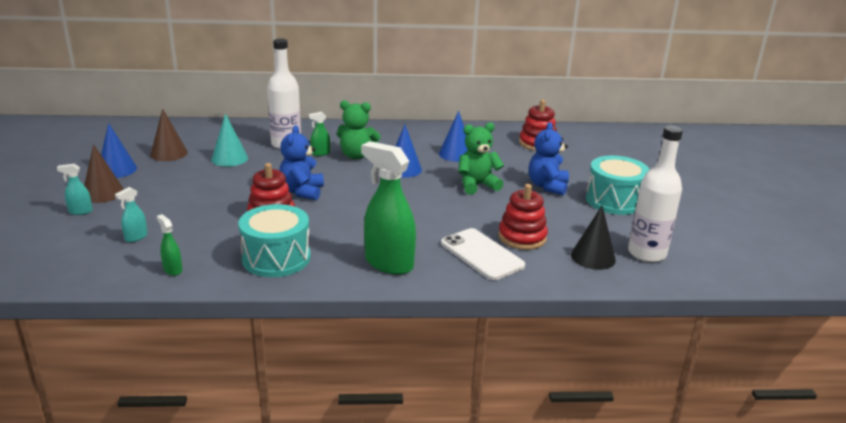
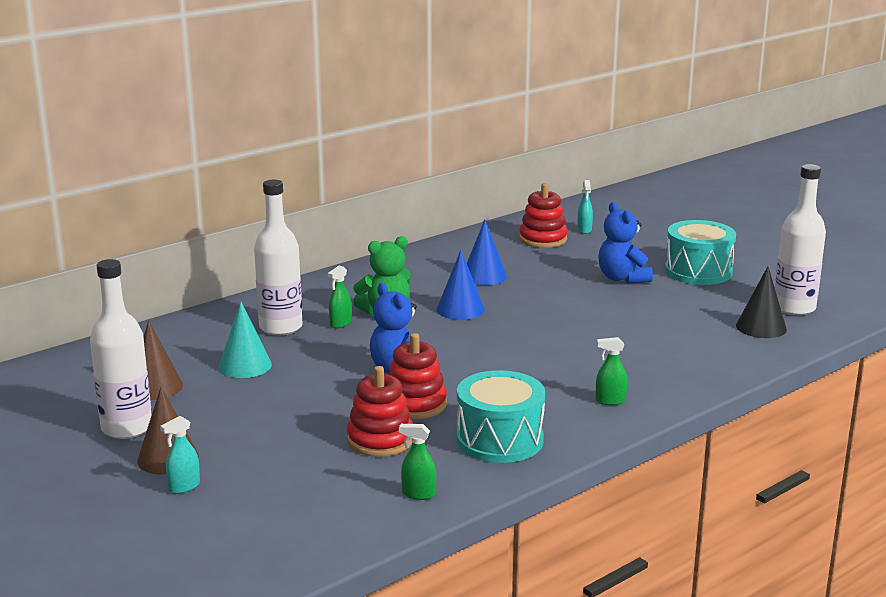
camera: 35 degrees left, 5 degrees down
blue cone [101,123,137,178] -> white bottle [90,259,152,439]
turquoise spray bottle [115,187,148,242] -> turquoise spray bottle moved to [577,180,593,234]
green spray bottle [361,141,416,275] -> green spray bottle [596,337,628,405], size x0.45
white phone [441,228,525,280] -> none
green teddy bear [458,122,504,195] -> none
red stacking toy [498,184,548,250] -> red stacking toy moved to [347,366,413,457]

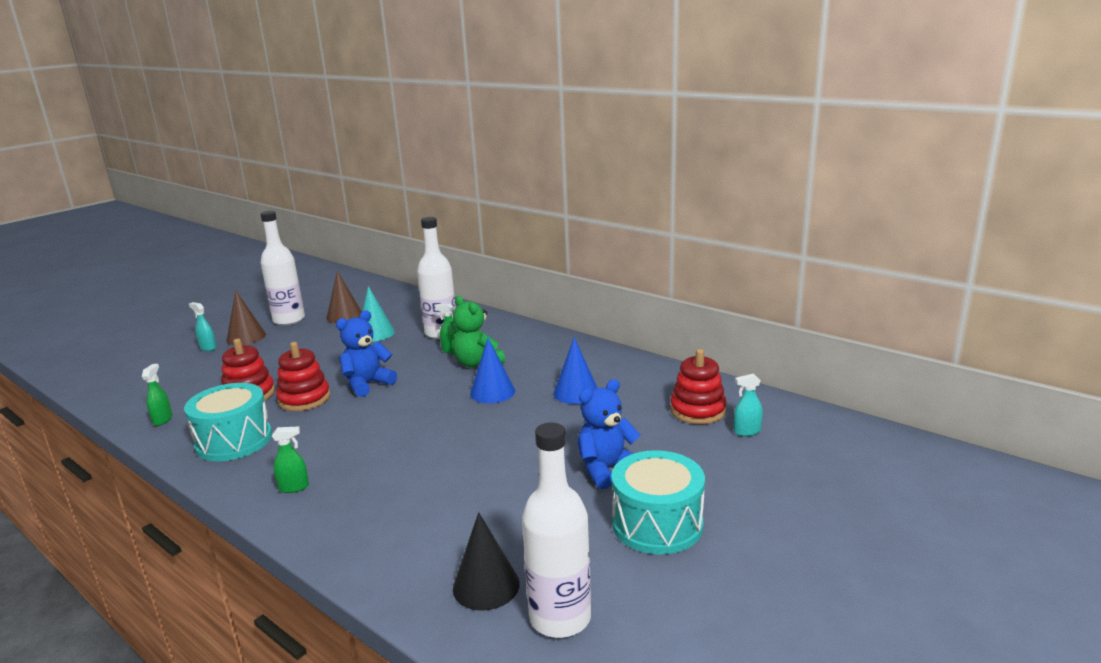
camera: 80 degrees right, 0 degrees up
green spray bottle [596,337,628,405] -> green spray bottle turned 90 degrees clockwise [272,427,309,493]

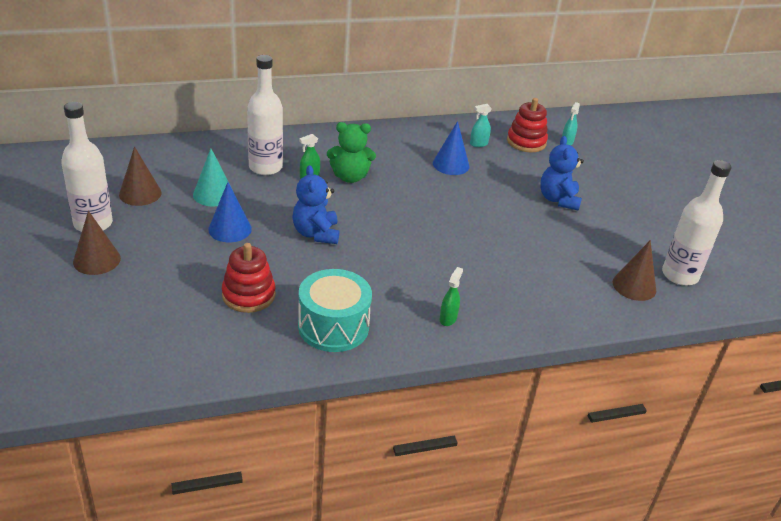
camera: 60 degrees left, 15 degrees up
green spray bottle [142,364,173,426] -> none
turquoise spray bottle [189,302,217,351] -> turquoise spray bottle moved to [470,104,492,147]
red stacking toy [276,342,330,411] -> none
black cone [453,512,520,611] -> brown cone [613,240,656,301]
blue cone [470,338,515,403] -> blue cone moved to [208,182,252,242]
turquoise drum [611,450,705,555] -> none

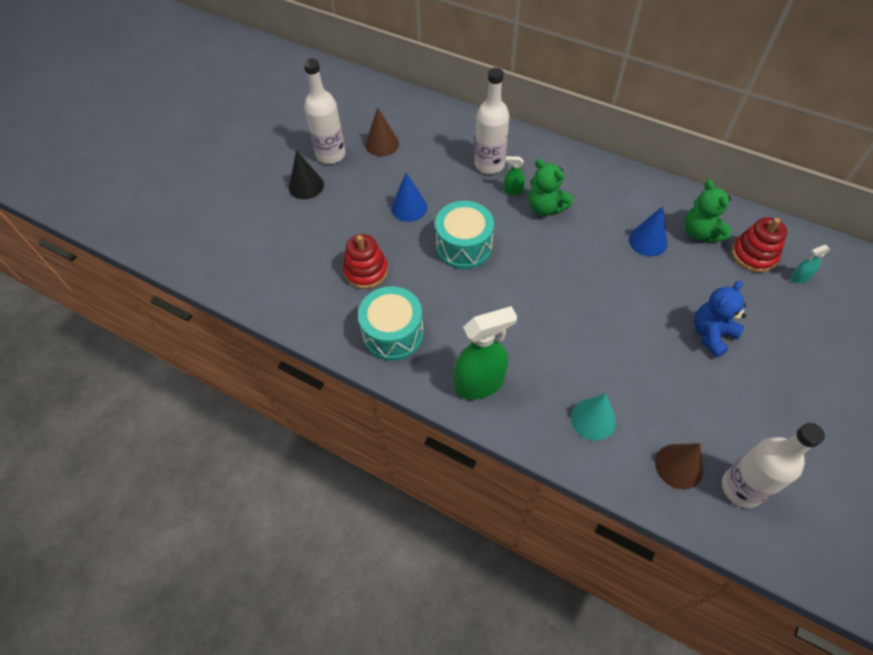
camera: 50 degrees right, 20 degrees up
brown cone [73,211,121,275] -> black cone [289,150,324,199]
turquoise cone [193,148,234,206] -> turquoise cone moved to [571,393,616,441]
blue teddy bear [293,165,339,244] -> turquoise drum [435,201,494,269]
green spray bottle [440,267,463,326] -> green spray bottle [454,306,517,400], size x2.23
turquoise spray bottle [470,104,492,147] -> green teddy bear [684,180,731,243]

